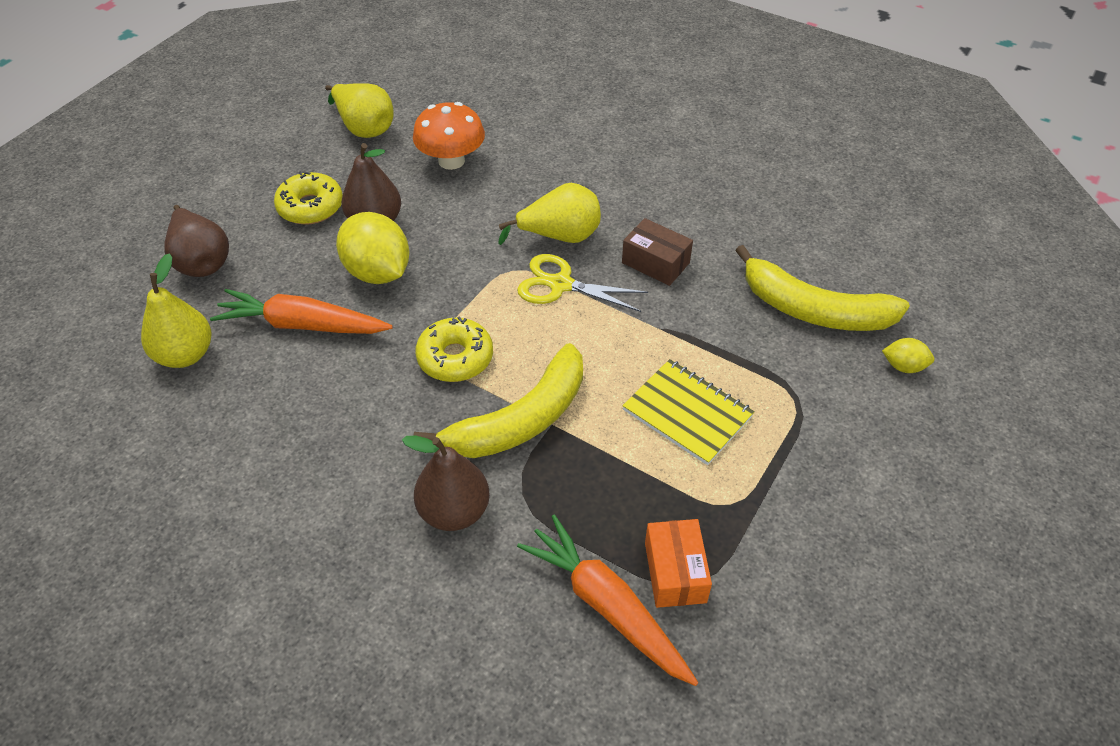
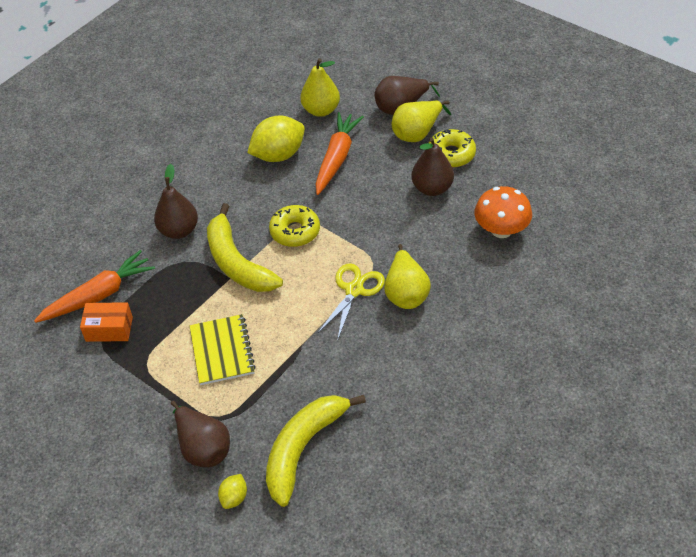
camera: 100 degrees right, 0 degrees up
yellow pear [325,83,394,138] -> yellow pear moved to [392,100,451,142]
yellow lemon [336,212,409,284] -> yellow lemon moved to [247,115,305,162]
brown box [622,218,693,286] -> none
yellow notebook [622,359,755,465] -> yellow notebook turned 60 degrees counterclockwise [189,314,256,385]
none -> brown pear [171,401,230,467]

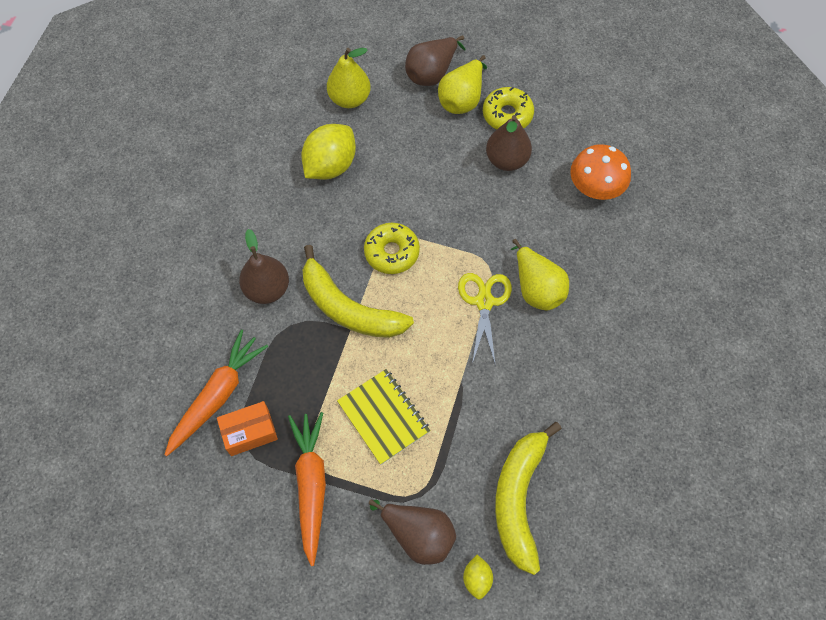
camera: 25 degrees left, 15 degrees up
orange carrot [315,112,364,195] -> orange carrot moved to [288,412,326,566]

